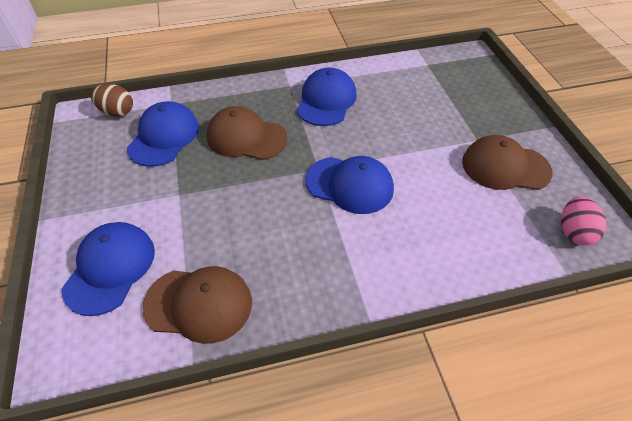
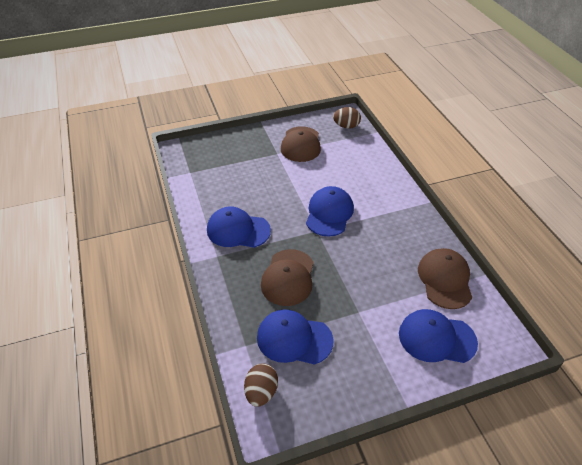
camera: 95 degrees left, 5 degrees down
pink egg [561,196,607,245] -> brown egg [333,107,361,129]

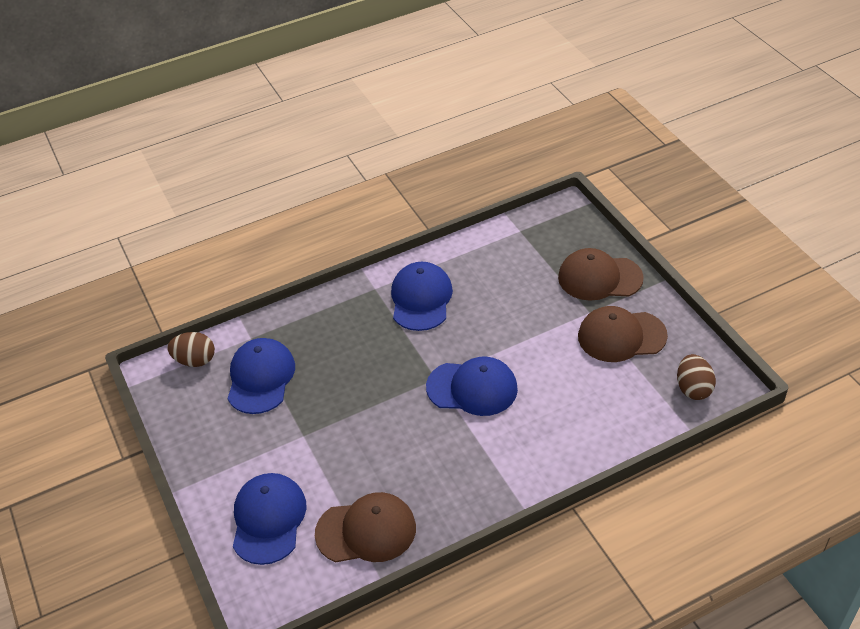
camera: 85 degrees right, 0 degrees up
brown cap [261,249,314,306] -> brown cap moved to [558,248,644,301]

